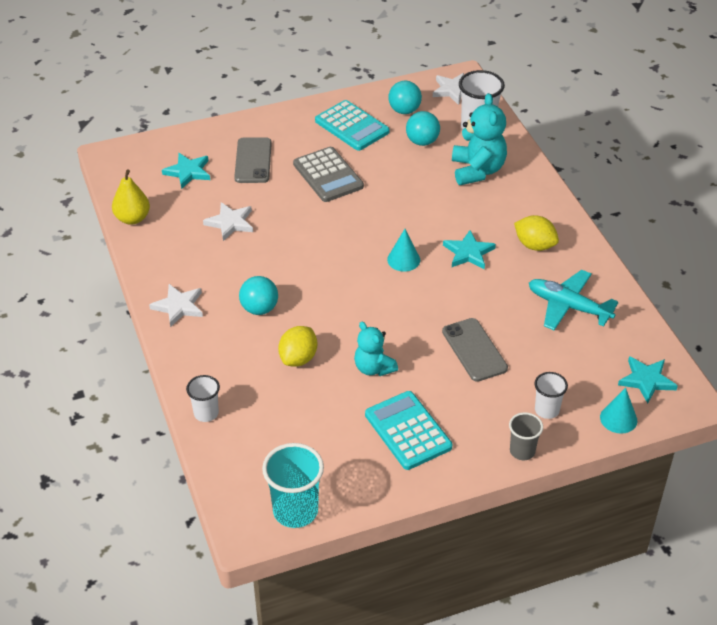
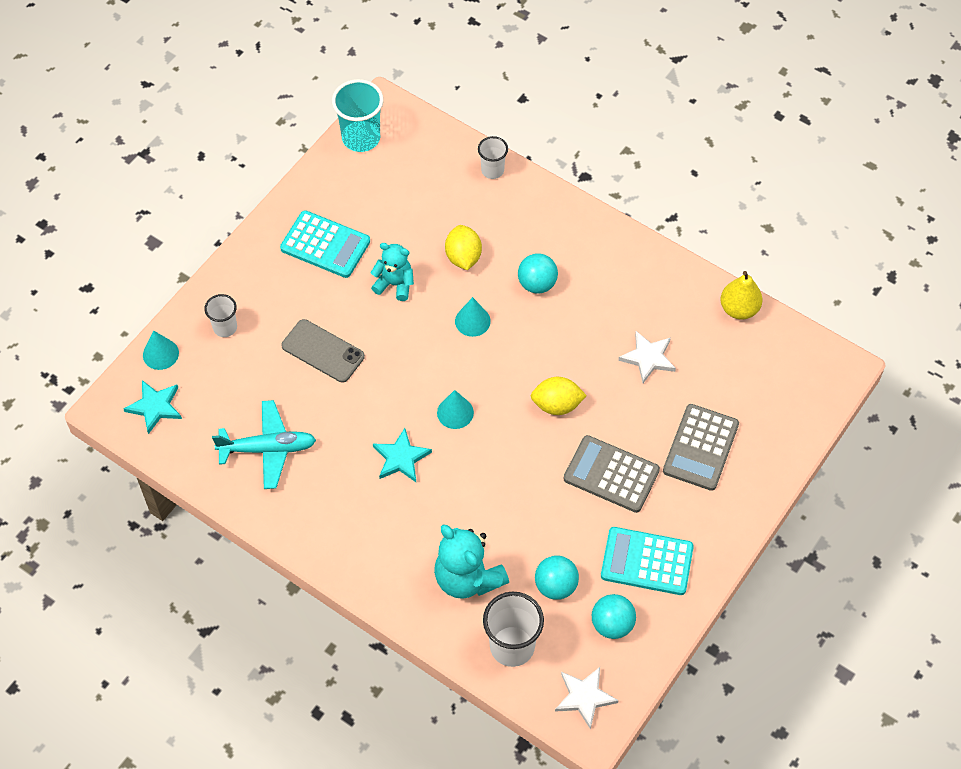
camera: 145 degrees right, 15 degrees up
white star [149,284,203,327] -> none
turquoise star [162,153,210,189] -> none
grey phone [234,137,272,183] -> grey calculator [663,404,739,491]
grey cup [509,412,543,460] -> none
yellow lemon [514,215,559,251] -> yellow lemon moved to [531,377,587,415]
none -> turquoise cone [455,297,491,337]

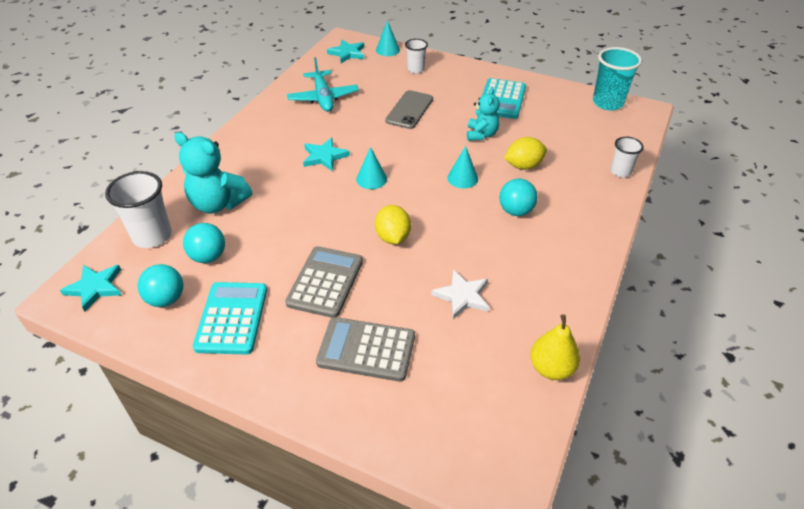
camera: 80 degrees right, 15 degrees down
turquoise teddy bear [434,524,509,599] -> turquoise teddy bear turned 105 degrees counterclockwise [174,132,252,213]
white star [555,667,619,729] -> turquoise star [60,265,121,312]

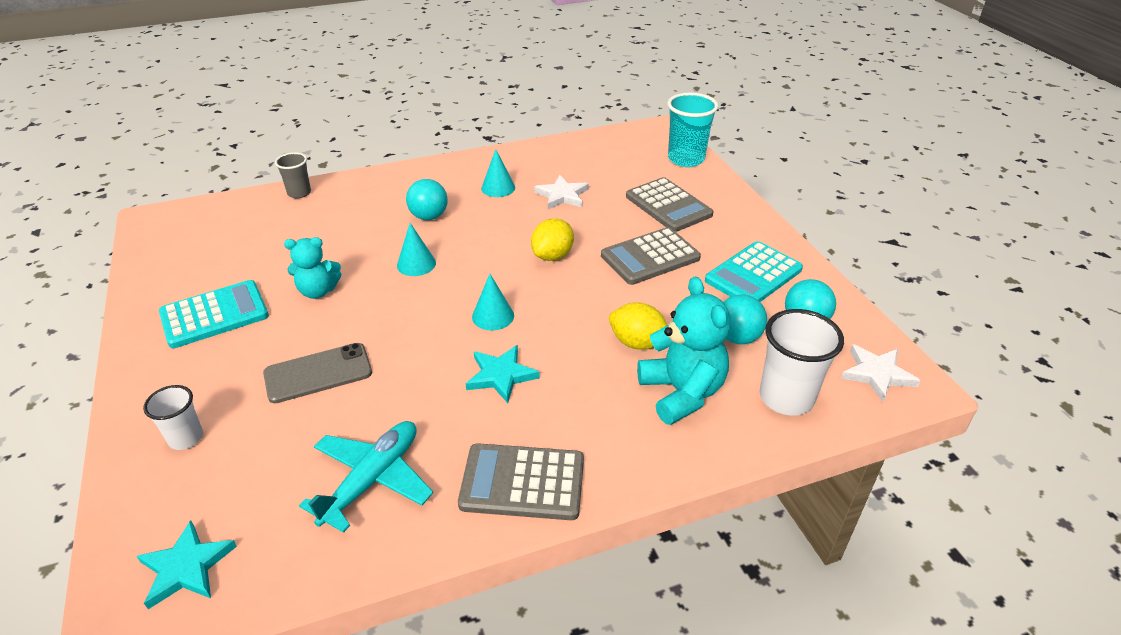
camera: 135 degrees left, 5 degrees down
turquoise star [60,265,121,312] -> white star [841,344,921,402]
turquoise cone [376,20,400,56] -> turquoise cone moved to [481,149,515,197]
turquoise teddy bear [467,87,500,141] -> turquoise teddy bear turned 150 degrees counterclockwise [284,237,341,299]
yellow lemon [504,137,547,170] -> yellow lemon moved to [609,302,667,350]
yellow pear [530,314,580,380] -> none
turquoise cup [593,47,642,110] -> turquoise cup moved to [667,93,718,167]
white cup [611,137,644,178] -> grey cup [275,152,311,198]
none -> grey calculator [458,443,584,520]

